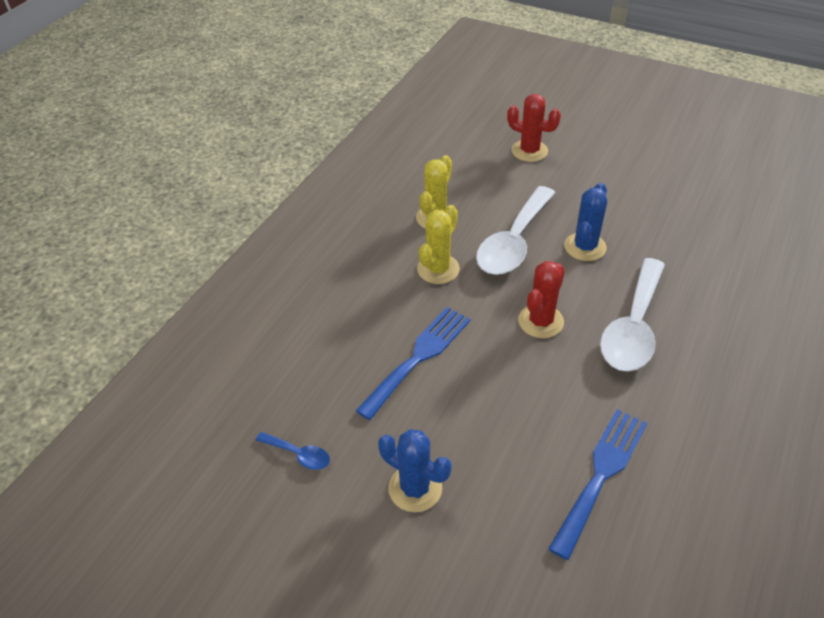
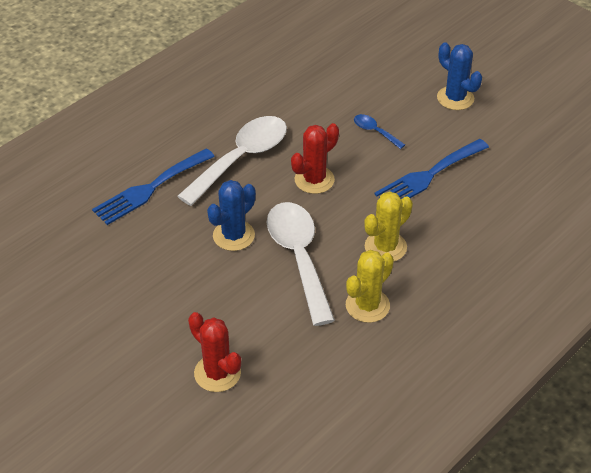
camera: 165 degrees left, 0 degrees up
blue spoon [255,432,330,470] -> blue spoon moved to [354,114,405,149]
white spoon [476,186,555,275] -> white spoon turned 60 degrees counterclockwise [266,202,335,326]
blue fork [548,409,647,560] -> blue fork moved to [92,148,215,225]

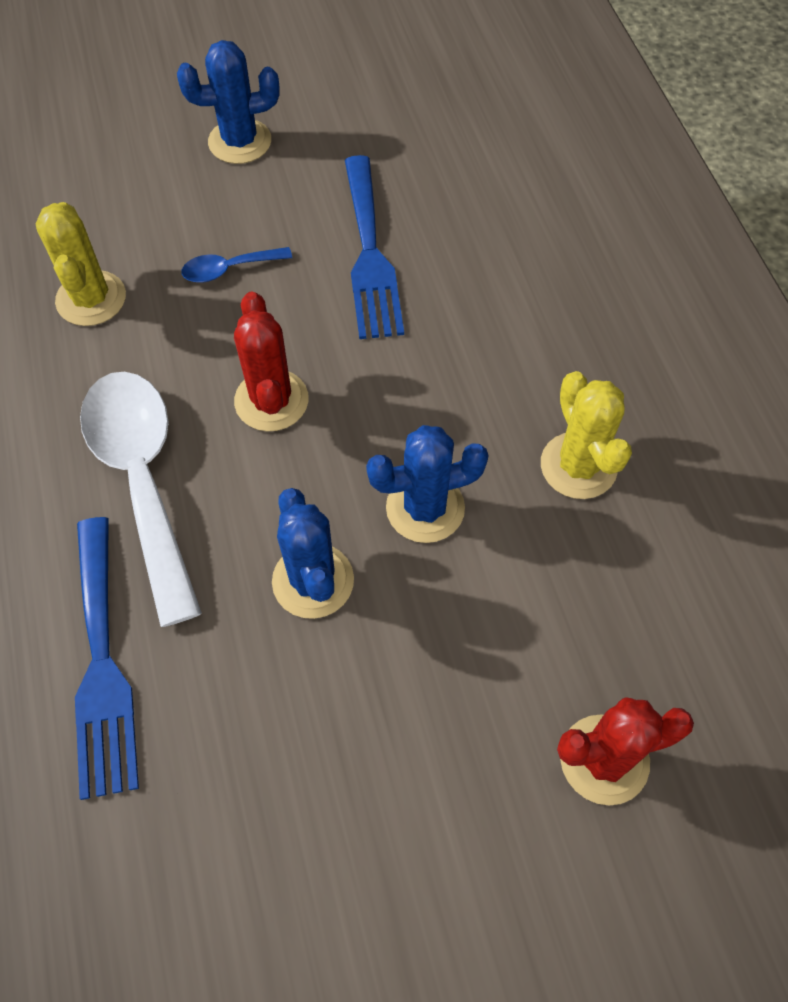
camera: 60 degrees left, 15 degrees up
white spoon [266,202,335,326] -> blue cactus [366,425,489,543]
yellow cactus [364,191,413,261] -> yellow cactus moved to [36,202,126,326]

